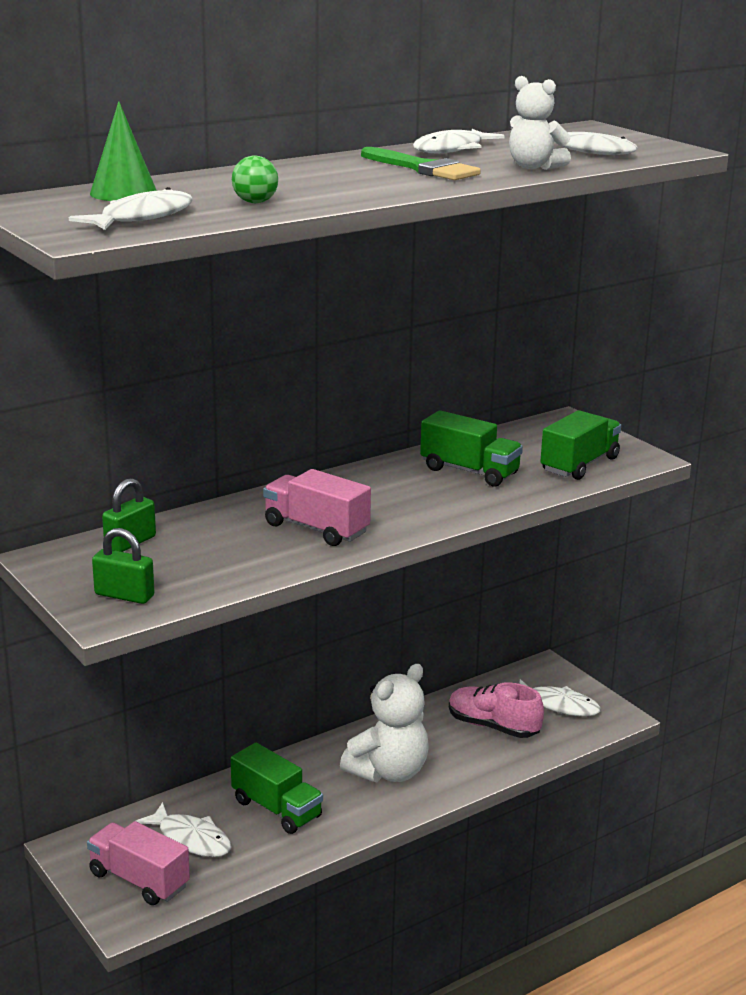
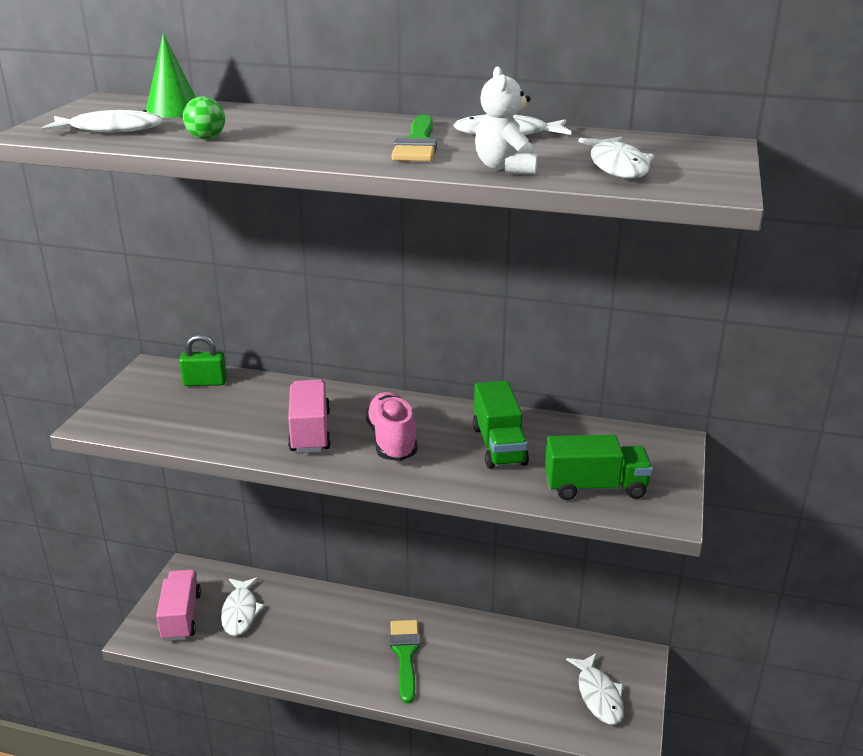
camera: 50 degrees right, 5 degrees up
green padlock [92,528,154,604] -> none
green truck [231,743,323,834] -> none
white teddy bear [340,664,429,782] -> green brush [390,620,420,703]
pink shoe [449,682,544,738] -> pink shoe moved to [365,392,418,461]

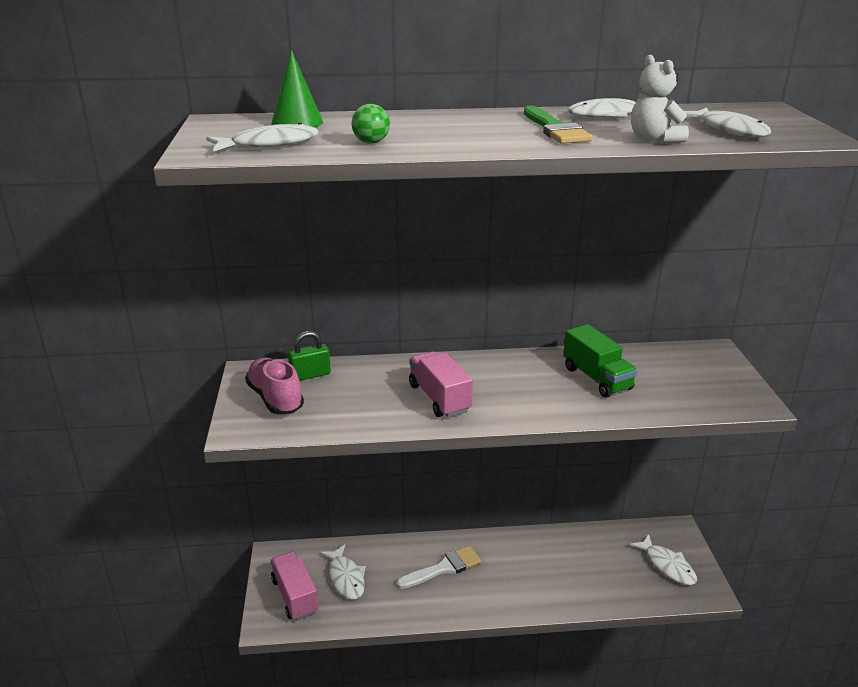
camera: 20 degrees left, 0 degrees up
pink shoe [365,392,418,461] -> pink shoe moved to [245,357,304,414]
green brush [390,620,420,703] -> none
green truck [545,435,653,500] -> none
none -> white brush [396,546,481,589]

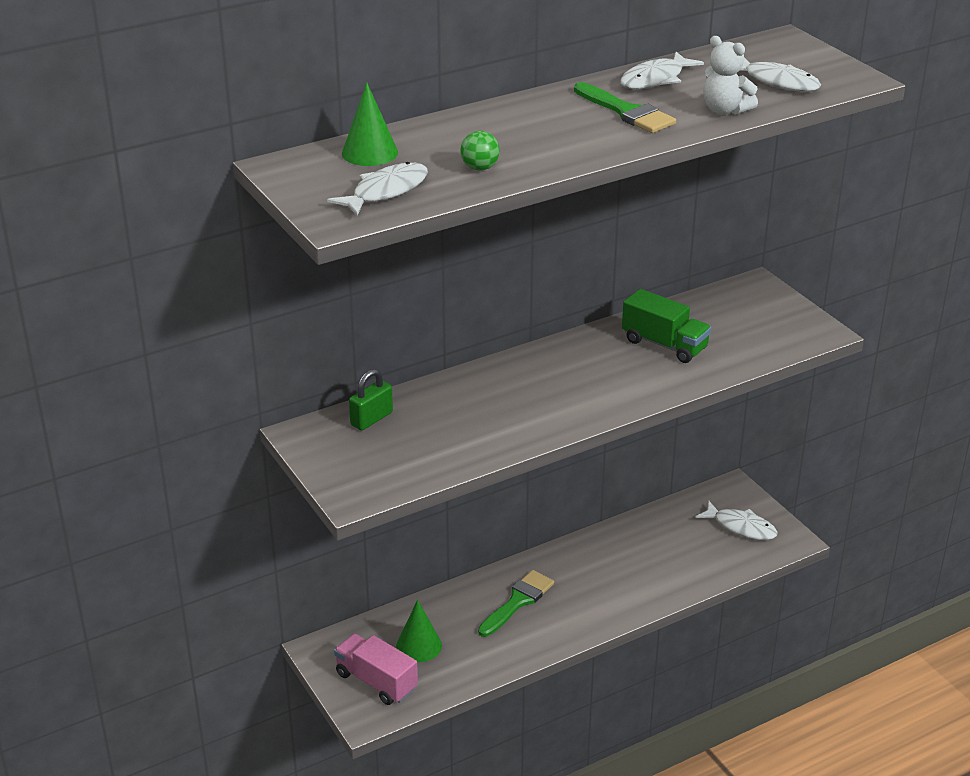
camera: 25 degrees left, 5 degrees up
pink shoe [245,357,304,414] -> none
white fish [320,544,366,600] -> green cone [396,600,442,662]
white brush [396,546,481,589] -> green brush [478,570,554,637]
pink truck [409,351,473,417] -> none

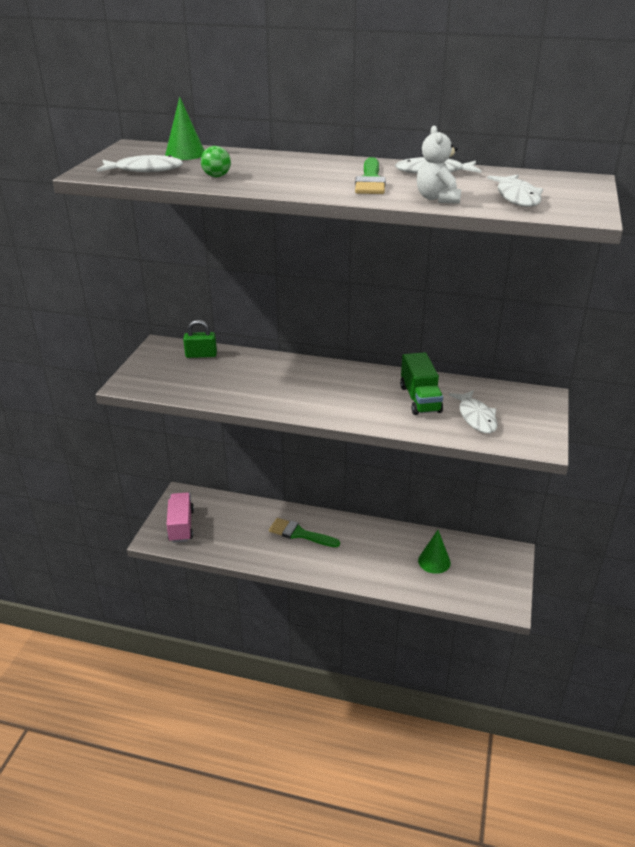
camera: 45 degrees right, 0 degrees up
green cone [396,600,442,662] -> green cone moved to [418,530,451,574]
green brush [478,570,554,637] -> green brush turned 150 degrees counterclockwise [269,518,340,547]
white fish [695,500,778,540] -> white fish moved to [449,390,498,433]

